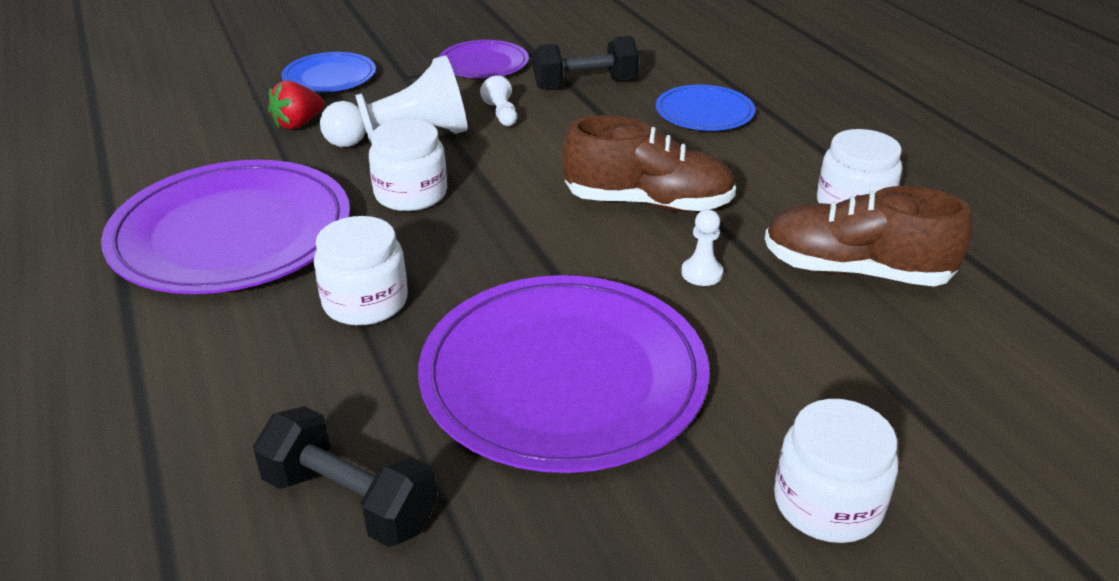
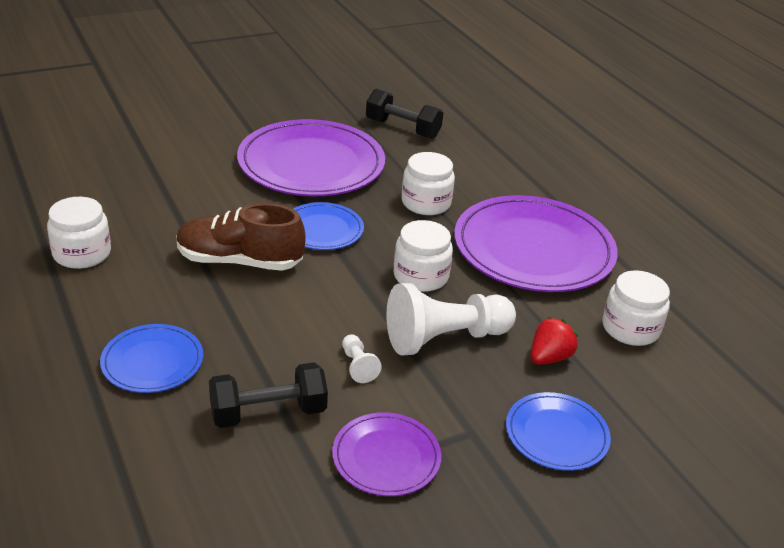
camera: 175 degrees right, 0 degrees up
white pawn [681,209,723,286] -> none
brown shoe [765,186,973,286] -> none
white jar [774,399,898,543] -> white jar moved to [602,270,670,346]
none -> blue plate [293,202,364,250]

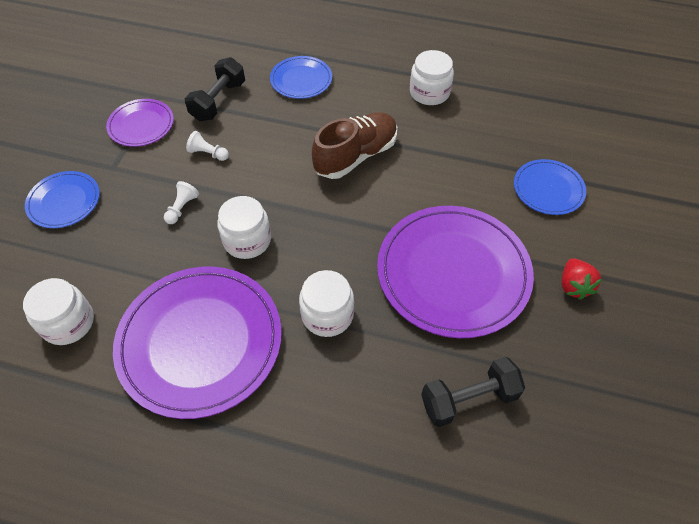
camera: 135 degrees right, 20 degrees up
blue plate [293,202,364,250] -> blue plate moved to [514,159,586,215]
white pawn [386,283,516,355] -> white pawn [164,181,199,224], size x0.44
red strawberry [531,317,578,365] -> red strawberry moved to [561,258,602,300]

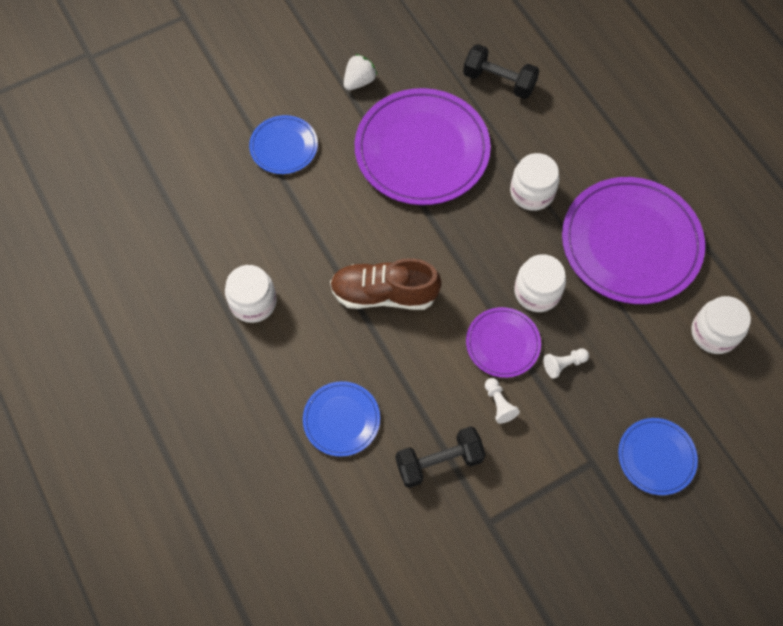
camera: 135 degrees left, 10 degrees up
purple plate [106,99,174,147] -> purple plate moved to [466,307,541,378]
red strawberry [561,258,602,300] -> white strawberry [344,54,377,90]

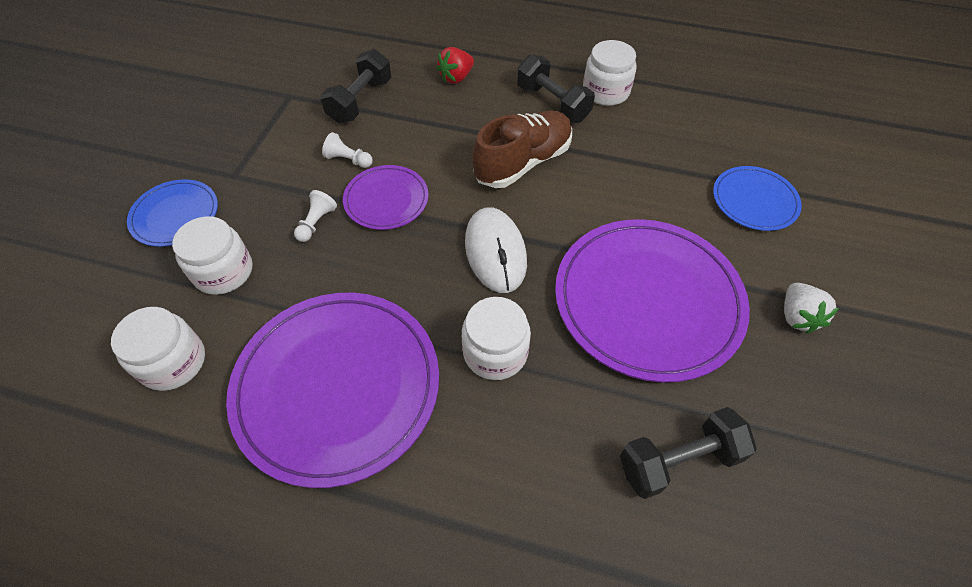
camera: 135 degrees right, 10 degrees down
blue plate [303,381,380,457] -> red strawberry [436,47,474,84]
white jar [514,254,566,312] -> white jar moved to [172,216,253,295]
none -> white mouse [465,207,527,293]
none -> black dumbbell [517,54,595,123]

